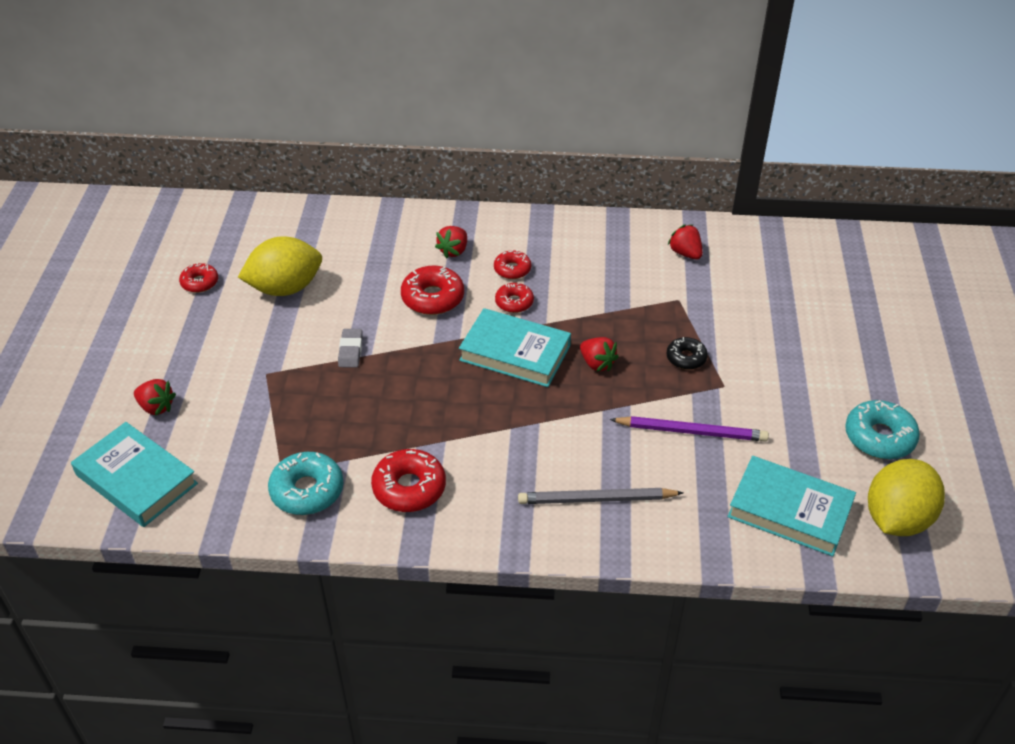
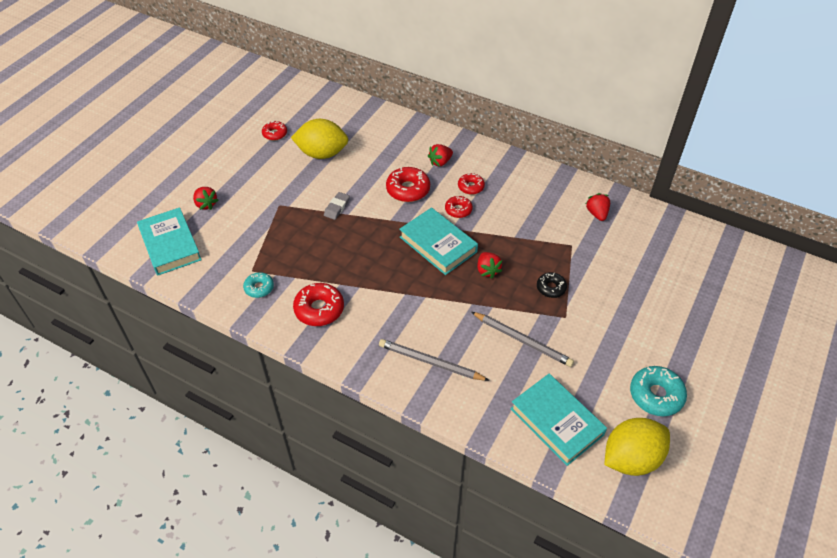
camera: 25 degrees right, 5 degrees up
turquoise donut [268,452,343,515] -> turquoise donut [243,272,274,298], size x0.61
purple pencil [610,416,769,442] -> grey pencil [472,312,574,367]

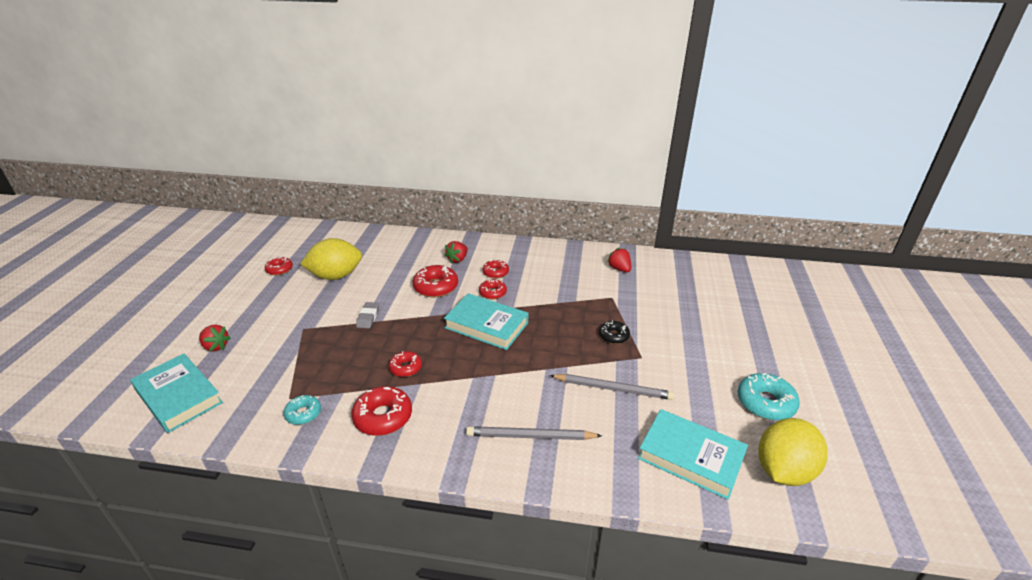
camera: 20 degrees left, 15 degrees down
red strawberry [477,252,502,279] -> none
none -> red donut [389,351,422,377]

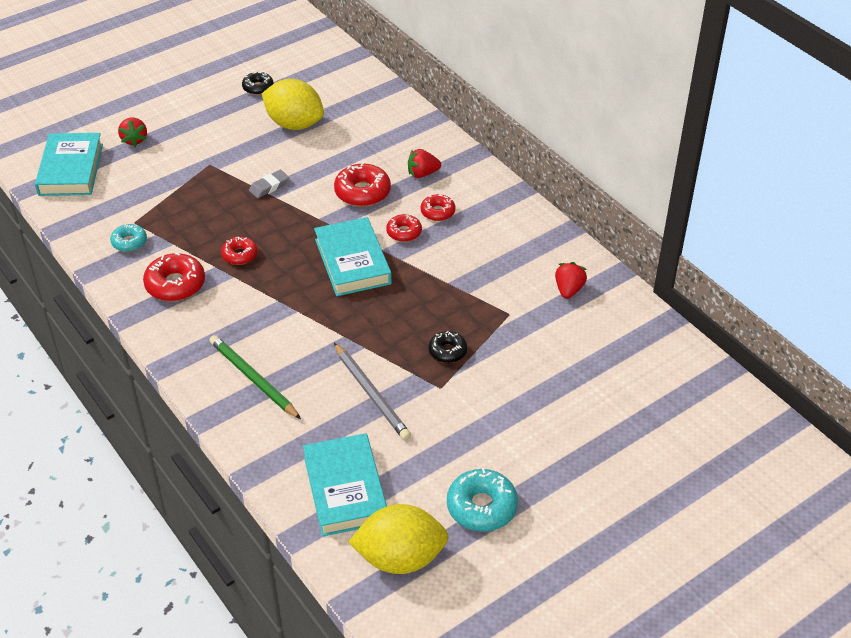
camera: 45 degrees right, 10 degrees up
red donut [265,256,293,275] -> black donut [242,72,274,95]
grey pencil [466,426,602,440] -> green pencil [209,335,301,419]

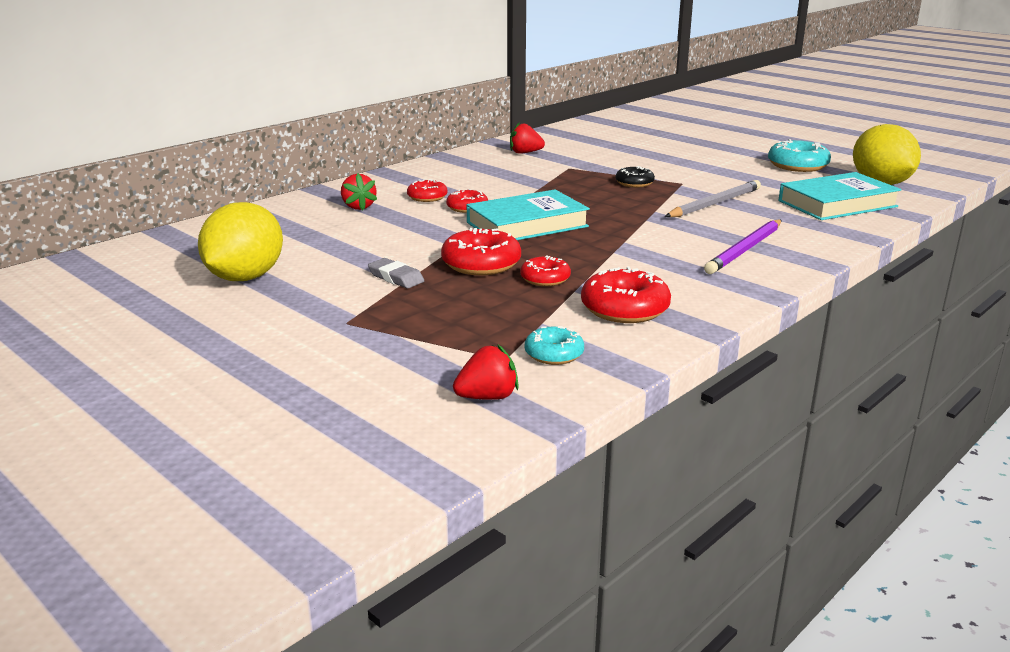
camera: 100 degrees left, 20 degrees down
turquoise book [35,133,103,196] -> none
red strawberry [118,118,147,147] -> red strawberry moved to [453,344,519,400]
green pencil [209,335,301,419] -> purple pencil [704,219,782,274]
black donut [242,72,274,95] -> none
red donut [334,163,391,207] -> red donut moved to [441,228,521,275]

